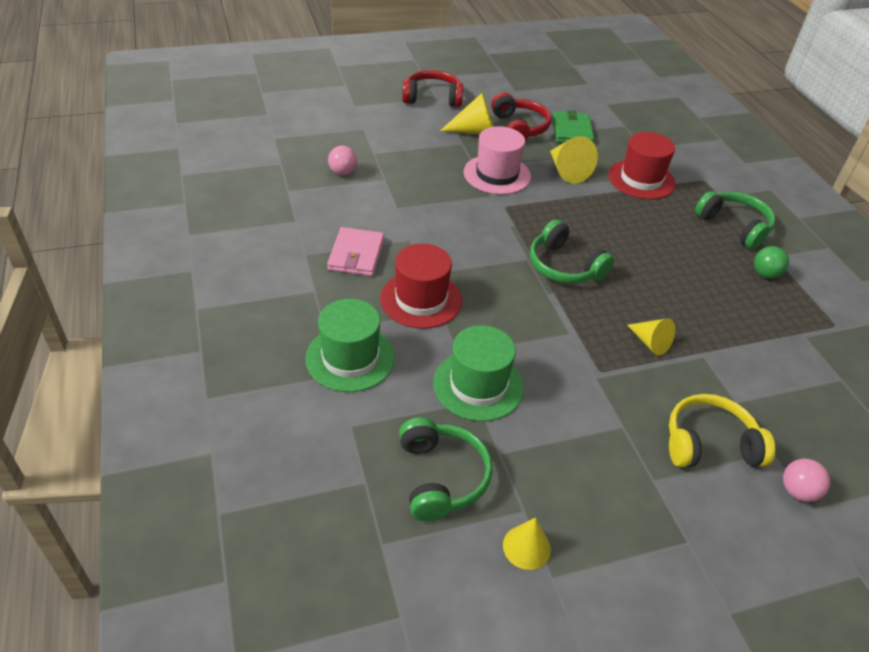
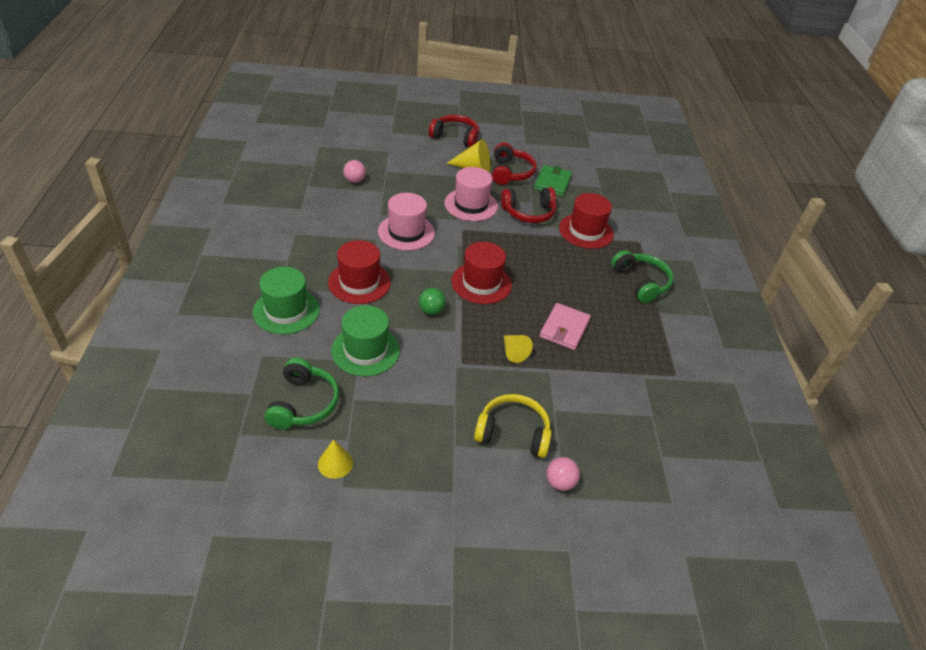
camera: 15 degrees right, 0 degrees up
pink wallet [327,227,384,276] -> pink wallet moved to [540,303,591,350]
green headphones [530,219,614,284] -> red hat [451,242,512,304]
yellow cone [550,136,598,184] -> red headphones [501,187,556,223]
green ball [754,246,789,279] -> green ball moved to [419,288,446,315]
none -> pink hat [378,193,435,251]

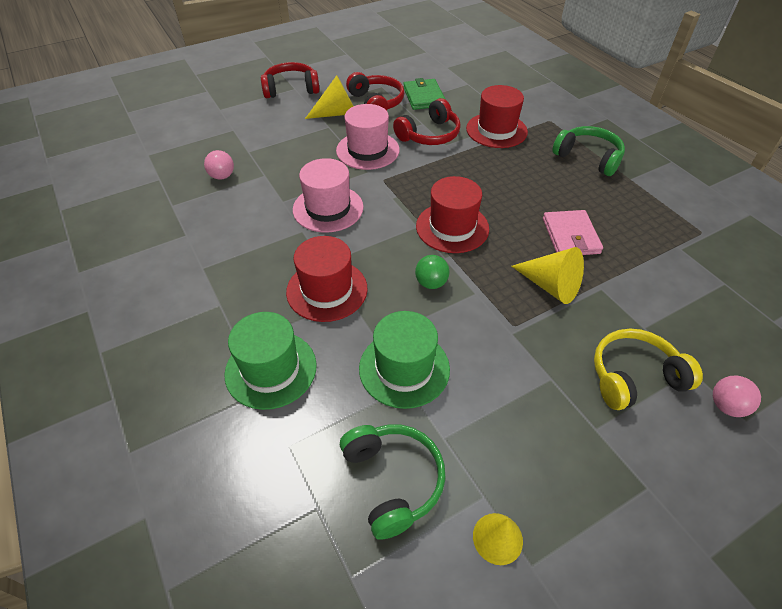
camera: 25 degrees left, 5 degrees up
yellow cone [504,335,533,363] -> yellow cone [511,247,584,304], size x1.54

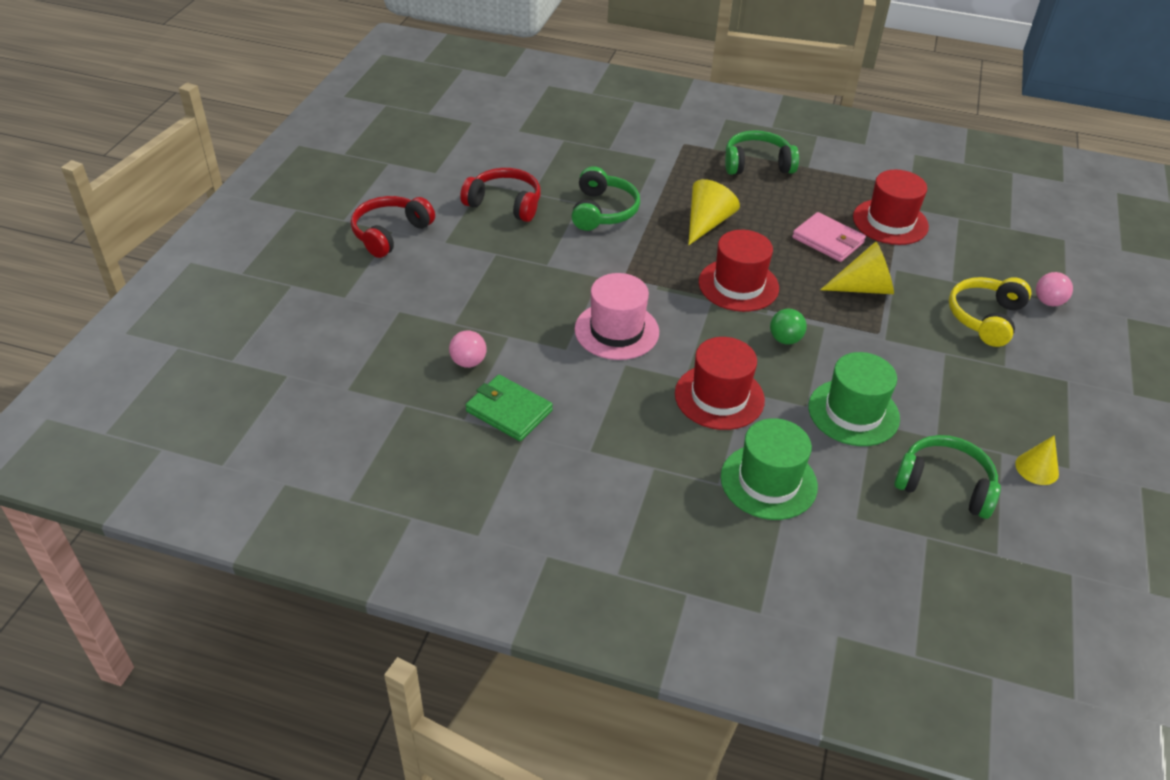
camera: 45 degrees left, 5 degrees down
yellow cone [305,75,353,119] -> yellow cone moved to [688,179,740,245]
pink hat [336,104,400,170] -> none
red headphones [393,98,461,145] -> green headphones [571,166,640,231]
green wallet [403,78,446,110] -> green wallet moved to [465,375,553,441]
red hat [466,85,528,148] -> red hat moved to [853,170,929,245]

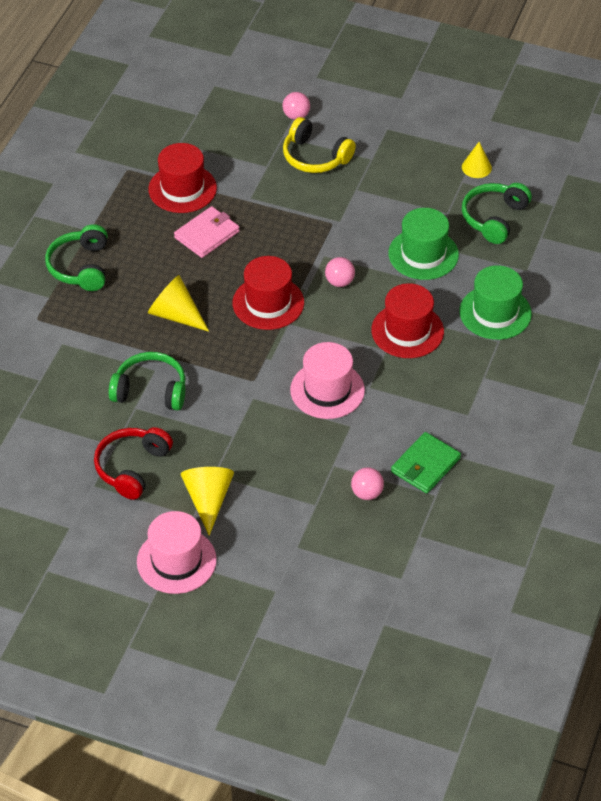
camera: 85 degrees left, 5 degrees up
red headphones [351,196,435,258] -> pink hat [137,511,217,594]
green ball [770,309,807,344] -> pink ball [325,257,355,287]
yellow cone [820,242,894,294] -> yellow cone moved to [181,467,234,535]

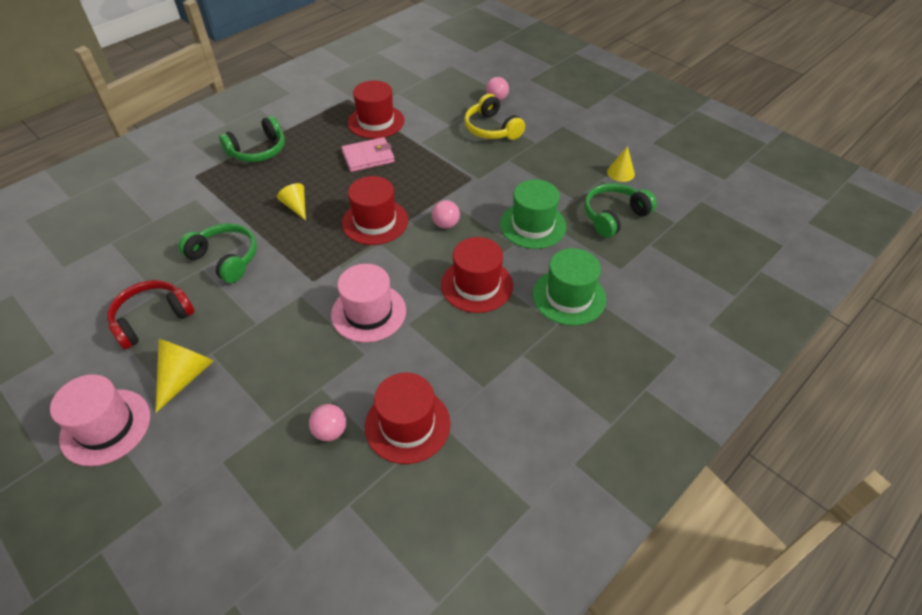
camera: 25 degrees right, 0 degrees up
green headphones [45,224,108,291] -> green headphones turned 150 degrees counterclockwise [219,116,285,162]
yellow cone [148,275,209,332] -> yellow cone [277,183,306,220], size x0.65
green wallet [391,432,461,494] -> red hat [365,372,450,464]

